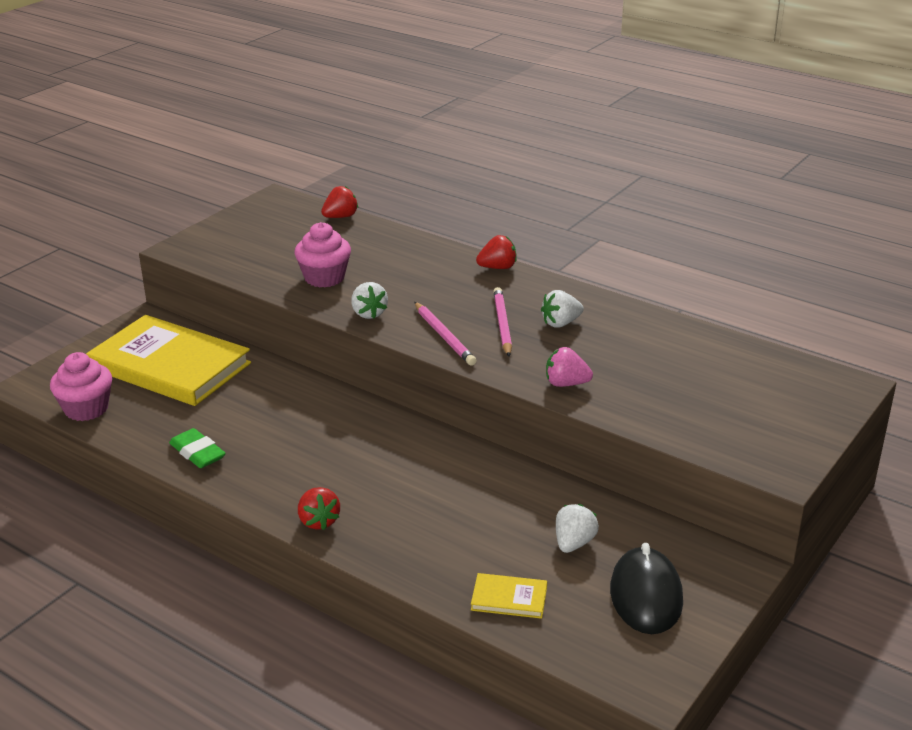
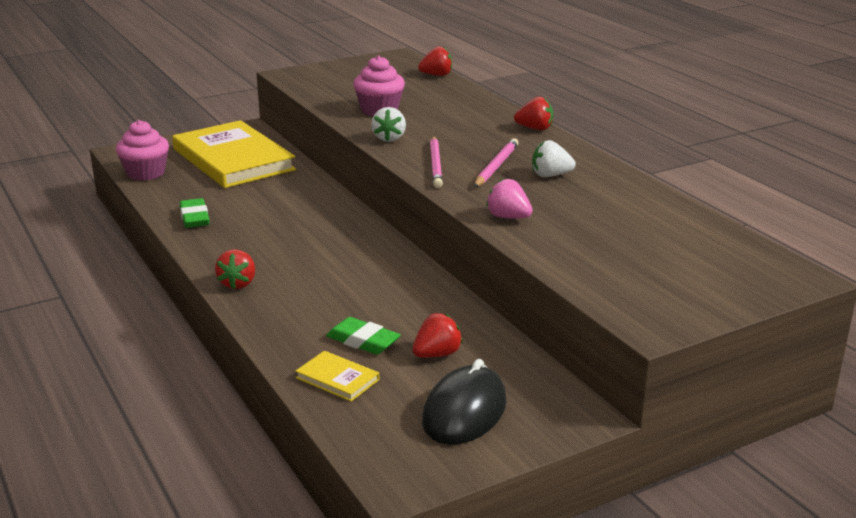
camera: 25 degrees right, 5 degrees down
white strawberry [556,504,599,553] -> red strawberry [413,313,463,358]
none -> green eraser [326,317,401,355]

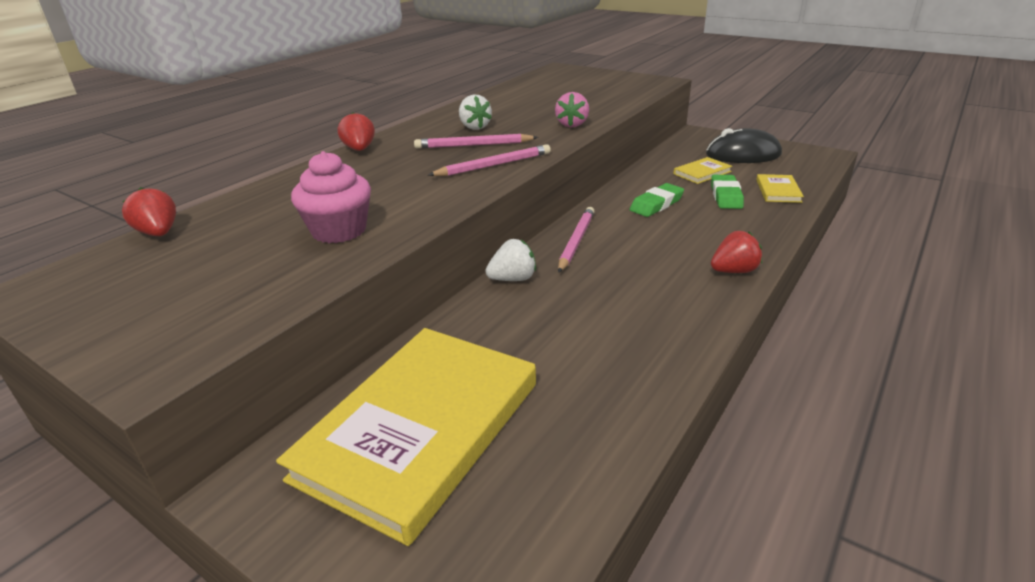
camera: 115 degrees left, 5 degrees up
pink cupcake [116,120,169,181] -> none
green eraser [180,198,209,228] -> green eraser moved to [630,183,684,217]
white strawberry [371,107,406,142] -> white strawberry moved to [485,239,536,281]
red strawberry [413,313,463,358] -> yellow book [673,157,732,184]
none -> pink pencil [558,207,595,273]

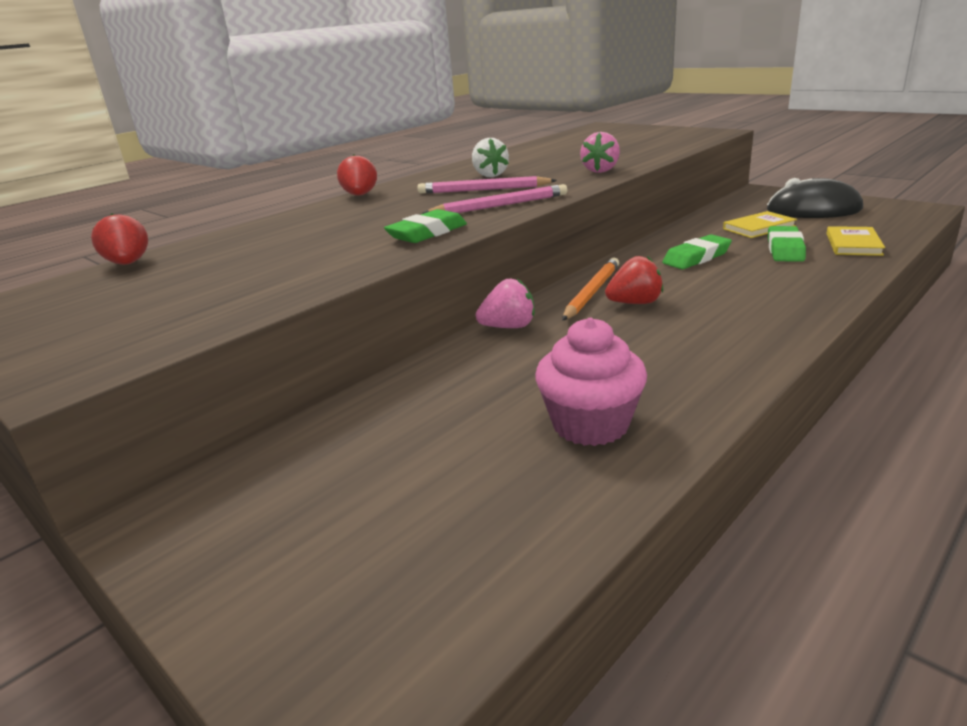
camera: 10 degrees right, 5 degrees down
yellow book [276,328,536,546] -> none
pink cupcake [291,151,371,243] -> pink cupcake moved to [535,318,647,446]
white strawberry [485,239,536,281] -> pink strawberry [476,279,535,328]
pink pencil [558,207,595,273] -> orange pencil [562,258,619,321]
red strawberry [711,231,762,273] -> red strawberry moved to [605,256,663,304]
none -> green eraser [384,209,467,243]

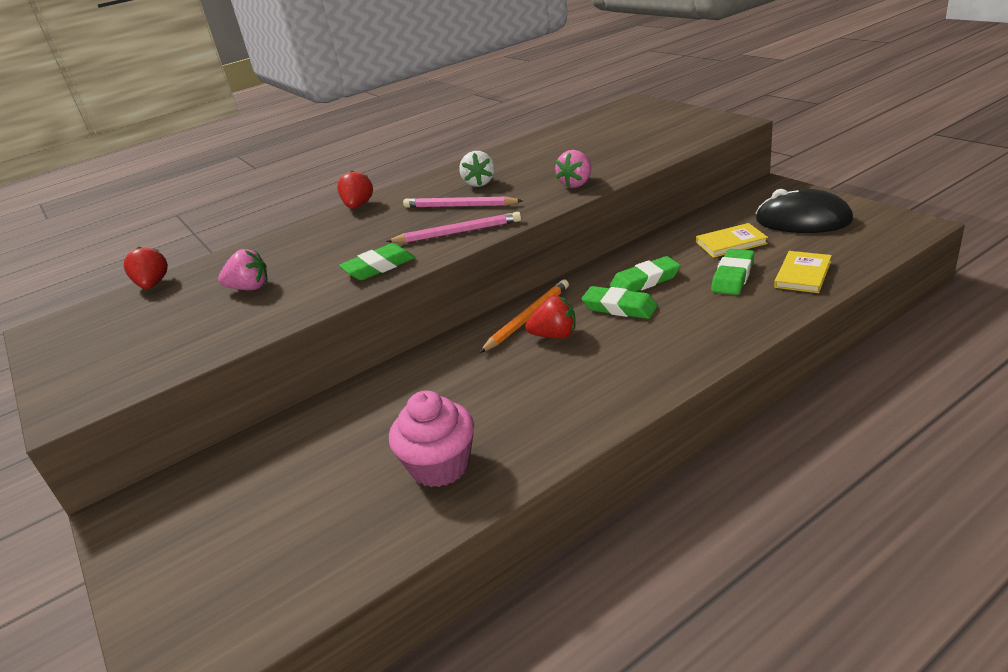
camera: 15 degrees right, 5 degrees up
pink strawberry [476,279,535,328] -> pink strawberry moved to [218,249,267,290]
none -> green eraser [582,286,658,319]

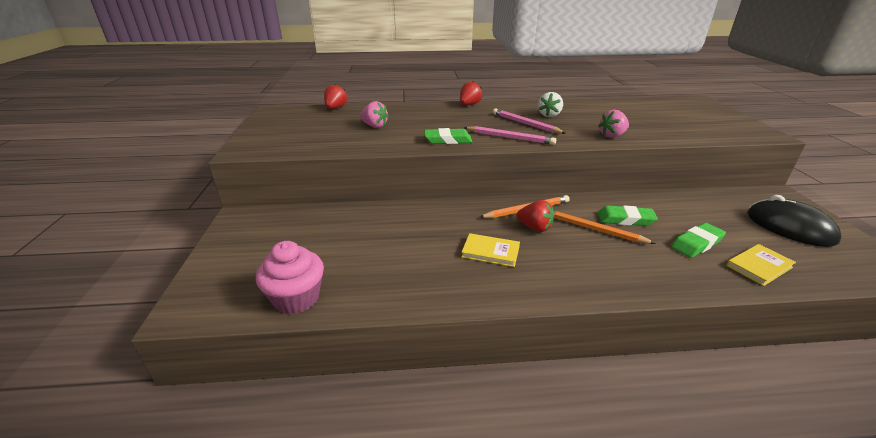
camera: 25 degrees right, 0 degrees up
pink cupcake [389,390,474,487] -> pink cupcake moved to [256,241,324,314]
green eraser [582,286,658,319] -> orange pencil [553,210,656,244]
yellow book [696,223,768,258] -> yellow book moved to [461,233,520,267]

